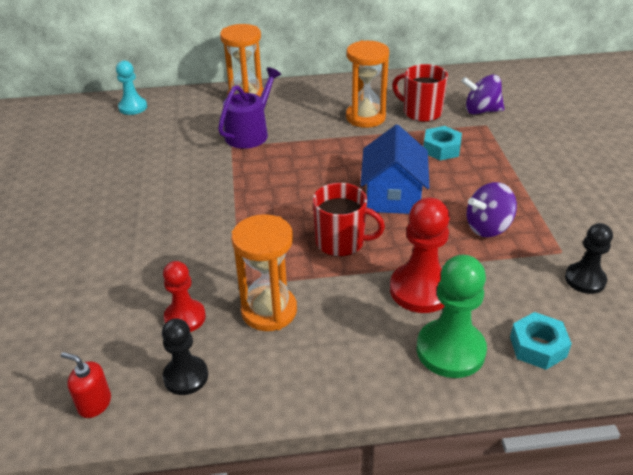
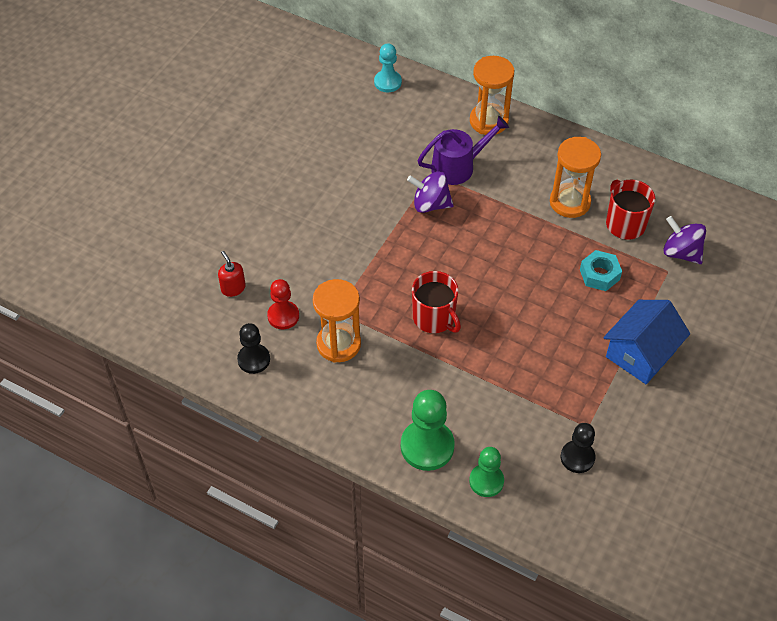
camera: 35 degrees right, 15 degrees up
red soap dispenser [61,352,111,418] -> red soap dispenser moved to [218,251,246,297]
blue house [360,125,430,214] -> blue house moved to [603,300,690,384]
red pawn [390,197,450,313] -> none
purple spinning top [467,182,517,237] -> purple spinning top moved to [407,171,454,213]
turquoise nut [510,312,572,370] -> green pawn [469,447,504,497]

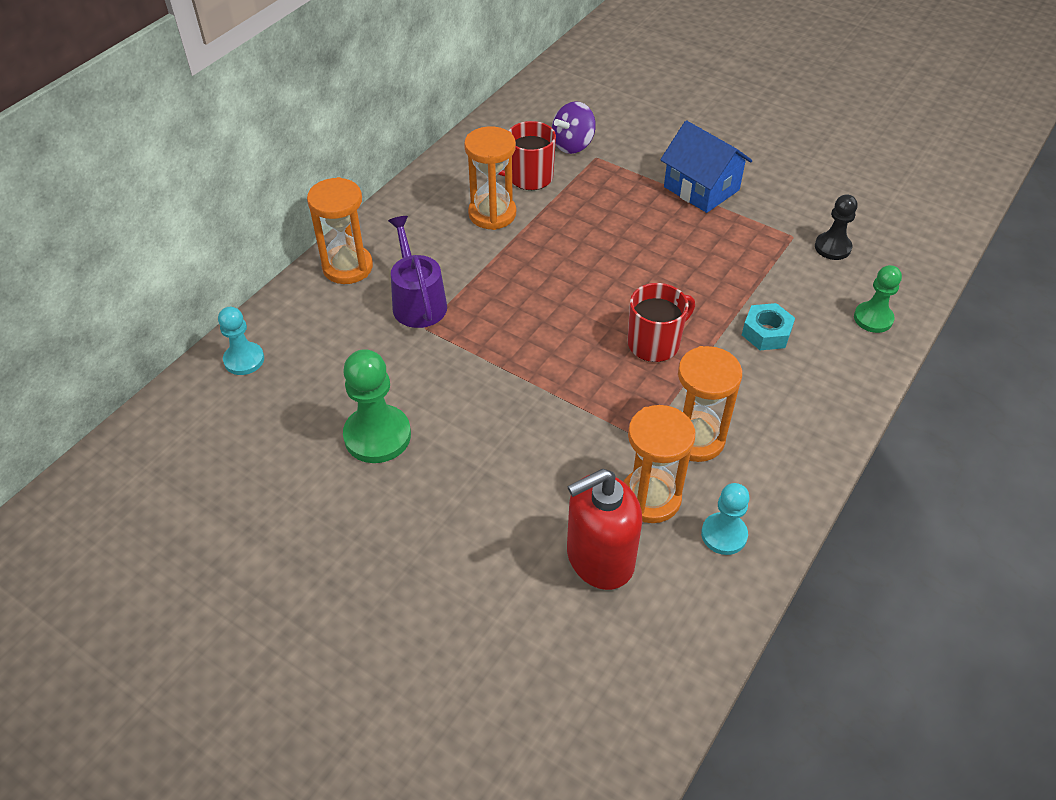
camera: 85 degrees left, 5 degrees down
red soap dispenser [218,251,246,297] -> red soap dispenser [567,469,642,590], size x2.11
black pawn [237,323,270,374] -> turquoise pawn [701,483,749,555]
red pawn [267,279,299,329] -> orange hourglass [623,405,695,523]
green pawn [401,390,455,471] -> green pawn moved to [343,349,411,463]
purple spinning top [407,171,454,213] -> none
turquoise nut [580,250,622,291] -> turquoise nut moved to [742,303,795,350]

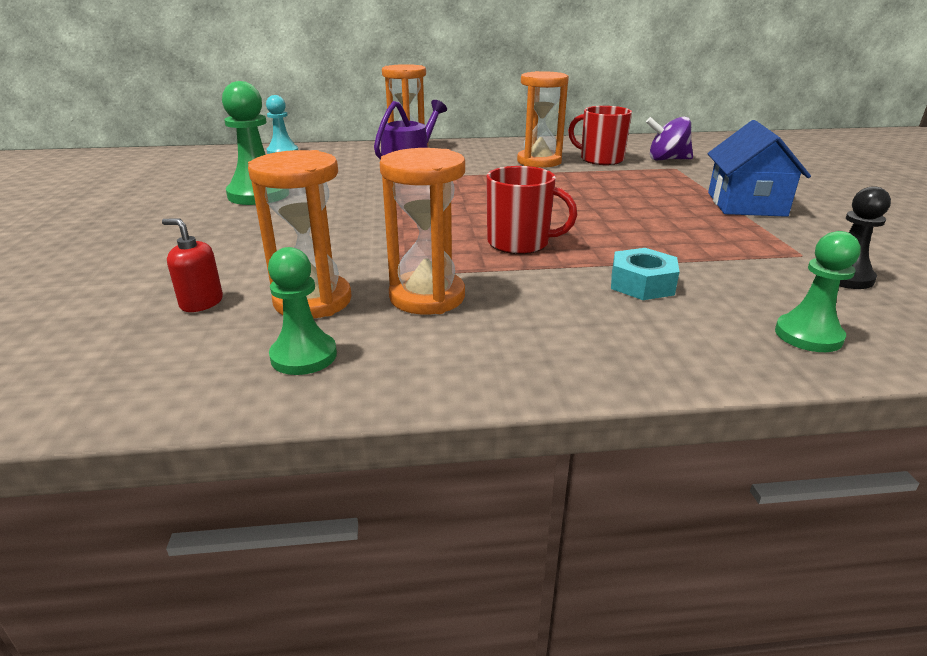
camera: 50 degrees right, 20 degrees down
red soap dispenser [567,469,642,590] -> red soap dispenser [162,219,223,312], size x0.47
turquoise pawn [701,483,749,555] -> green pawn [268,247,337,375]

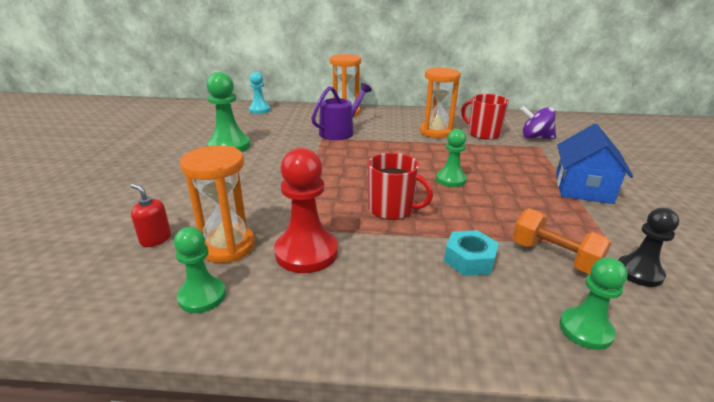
camera: 10 degrees right, 0 degrees up
orange hourglass [380,148,465,315] -> red pawn [274,148,338,273]
none -> green pawn [436,129,467,187]
none -> orange dumbbell [513,208,612,274]

